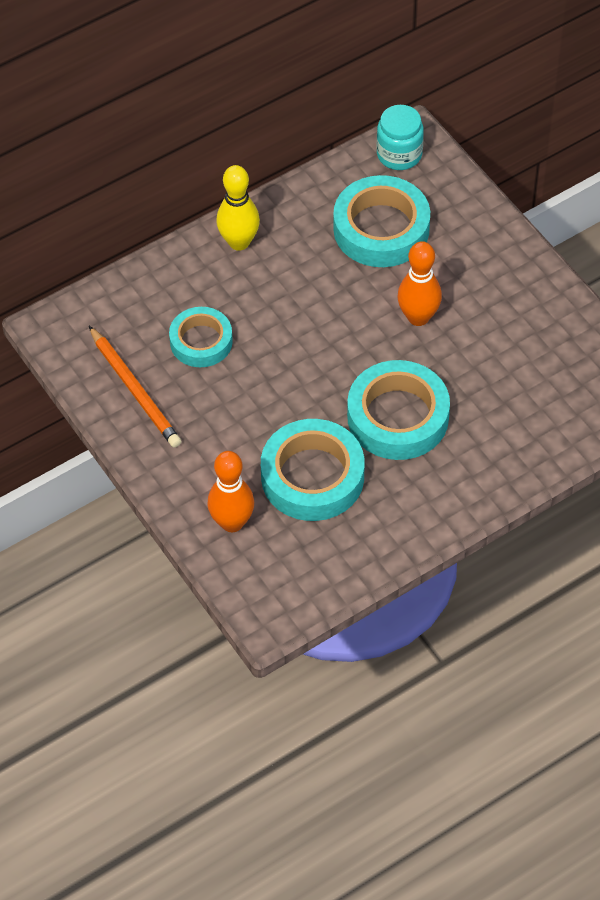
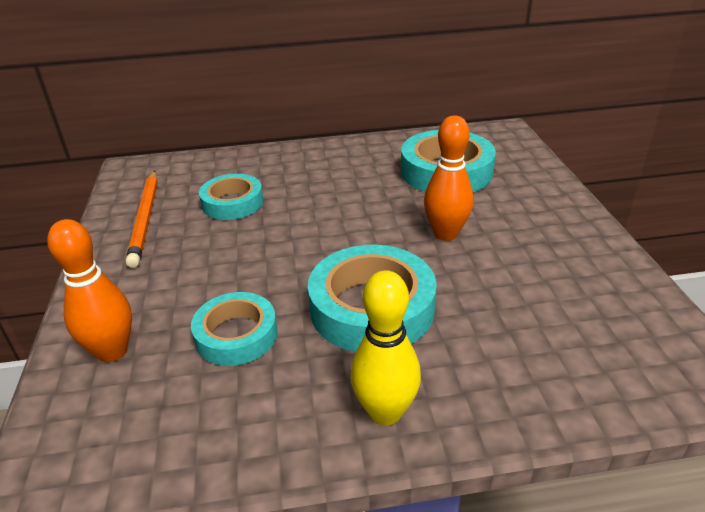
camera: 25 degrees right, 20 degrees down
yellow bowling pin [216,165,260,251] -> yellow bowling pin moved to [350,270,421,426]
turquoise tape [261,419,364,521] -> turquoise tape [191,292,278,366], size x0.63
turquoise jar [377,105,424,170] -> none

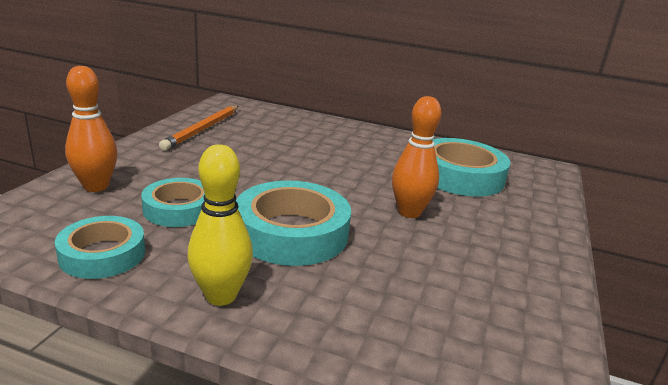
camera: 25 degrees right, 10 degrees down
turquoise tape [199,174,263,220] -> turquoise tape moved to [55,216,145,279]

